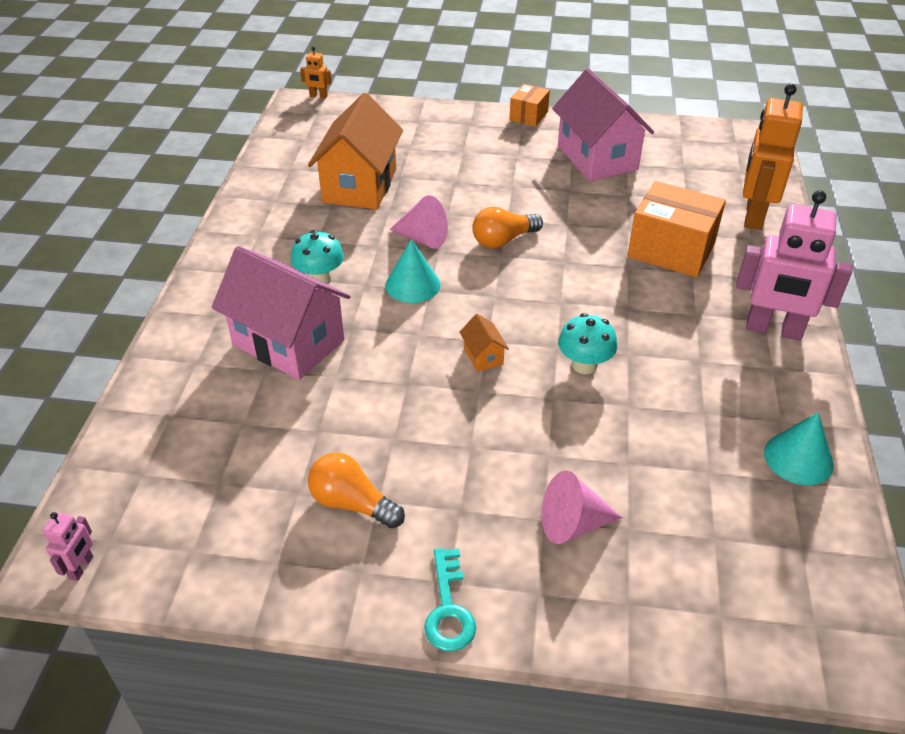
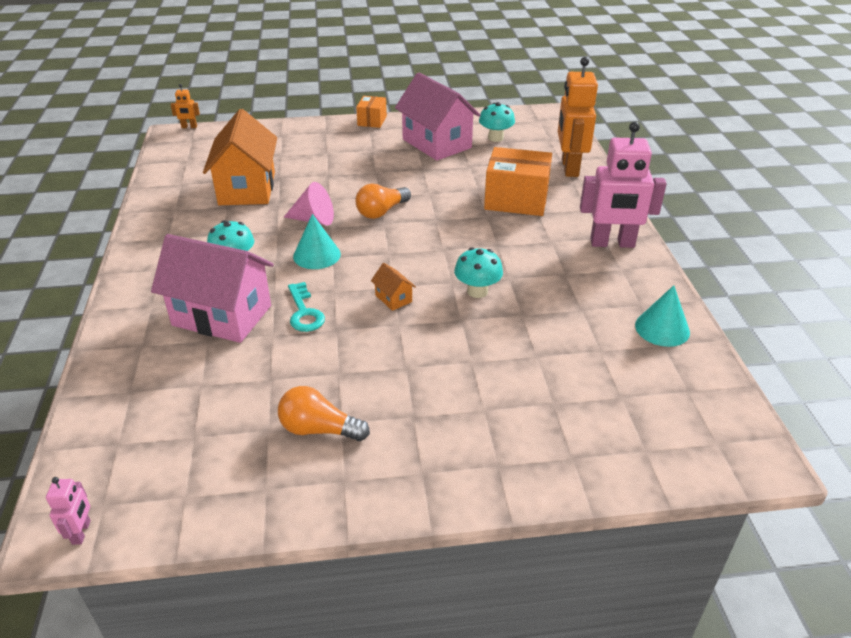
camera: 15 degrees left, 5 degrees down
turquoise key [424,548,476,651] -> turquoise key moved to [288,282,325,332]
pink cone [542,471,623,544] -> none
none -> turquoise mushroom [479,102,515,142]

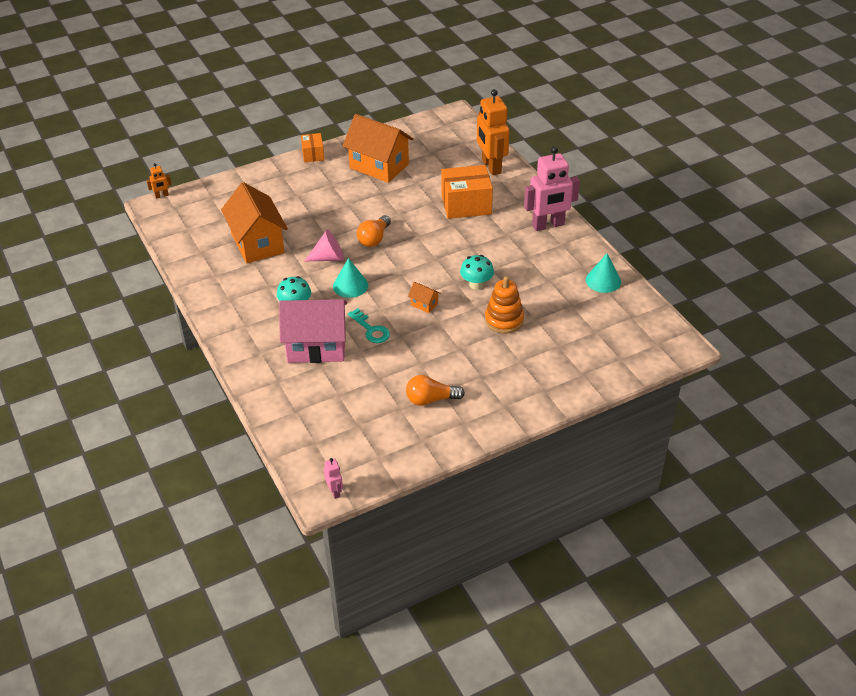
camera: 20 degrees left, 5 degrees up
pink house [395,73,480,161] -> orange house [343,114,413,183]
turquoise mushroom [479,102,515,142] -> none
none -> orange stacking toy [485,276,524,333]

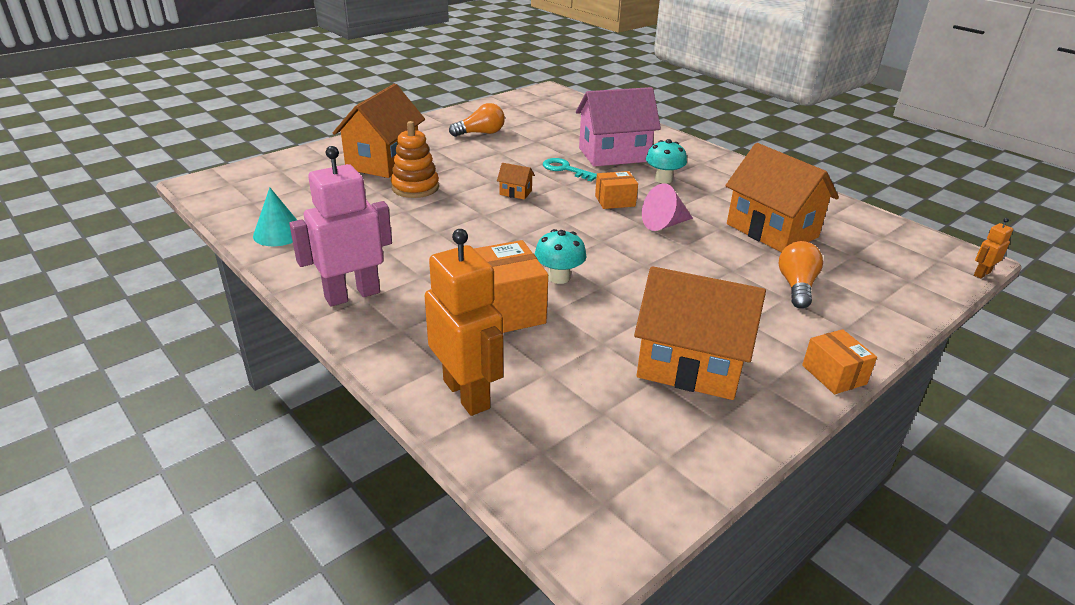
camera: 165 degrees right, 10 degrees down
pink robot [324,458,343,499] -> none
turquoise cone [333,258,368,298] -> orange box [595,171,638,209]
orange light bulb [357,215,391,247] -> orange light bulb moved to [779,241,823,309]
turquoise mushroom [460,255,494,290] -> turquoise mushroom moved to [535,229,587,284]
none -> orange house [333,84,425,178]

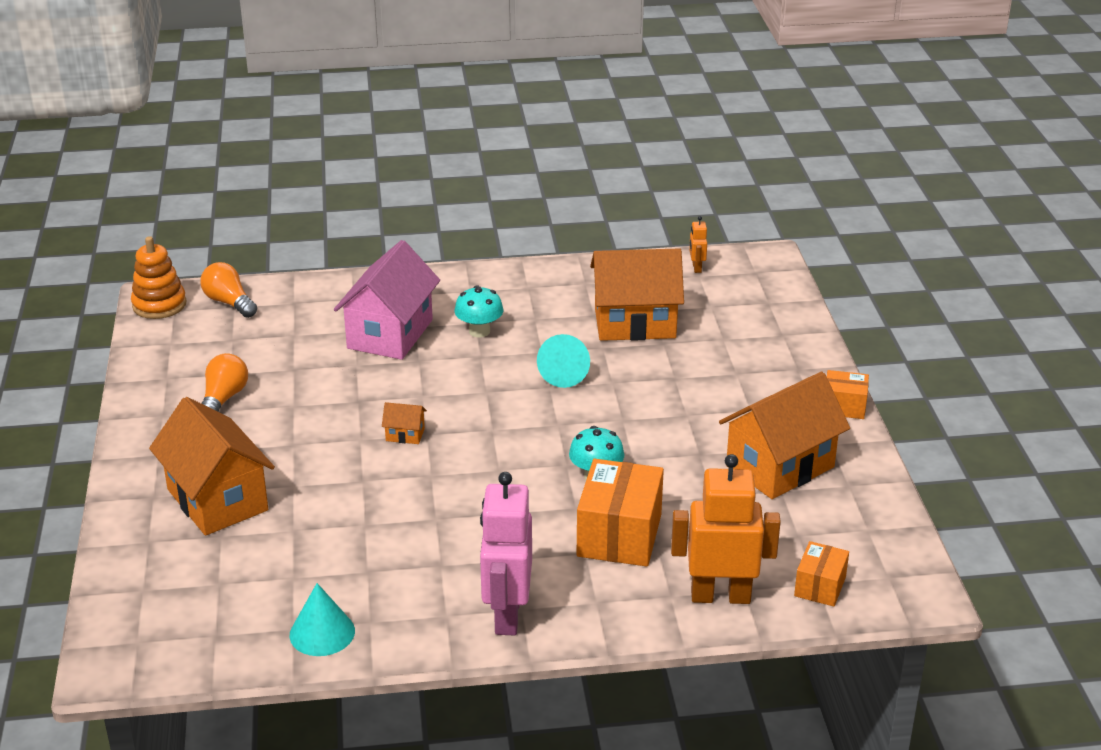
camera: 55 degrees left, 0 degrees up
orange stacking toy [391,121,439,198] -> orange stacking toy moved to [131,236,186,319]
orange house [497,163,535,200] -> orange house turned 45 degrees clockwise [382,402,427,444]
turquoise key [543,158,597,181] -> none
orange box [595,171,638,209] -> orange box moved to [794,541,849,607]
pink cone [642,183,693,231] -> turquoise cone [537,334,590,388]
orange light bulb [779,241,823,309] -> orange light bulb moved to [200,262,257,318]
orange robot [974,218,1013,279] -> orange robot moved to [689,216,707,273]

